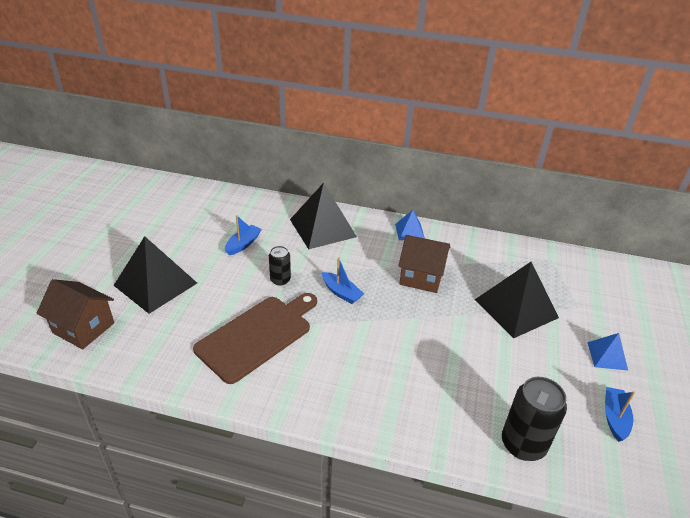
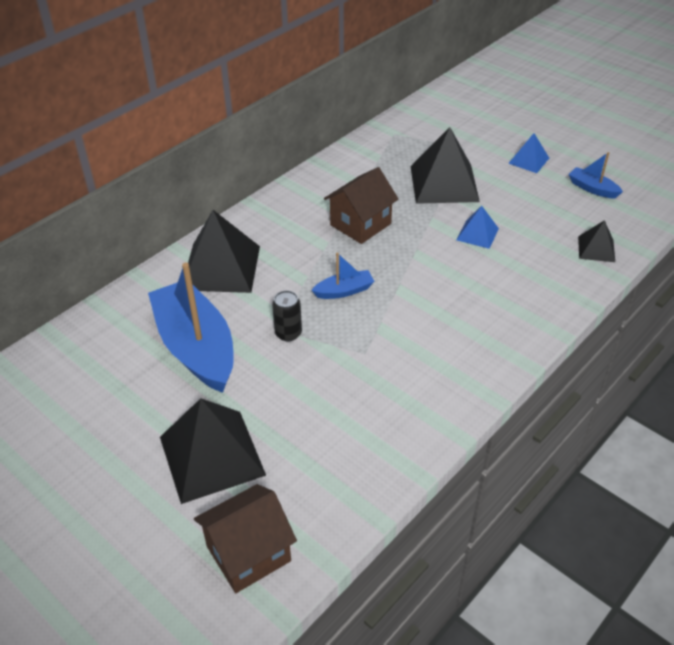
camera: 60 degrees left, 5 degrees up
brown cutting board [193,293,317,384] -> none
blue boat [225,215,262,255] -> blue boat [148,262,234,393], size x2.24
blue pyramid [395,210,425,240] -> blue pyramid moved to [457,206,499,249]
black can [502,377,567,461] -> black pyramid [578,220,615,262]

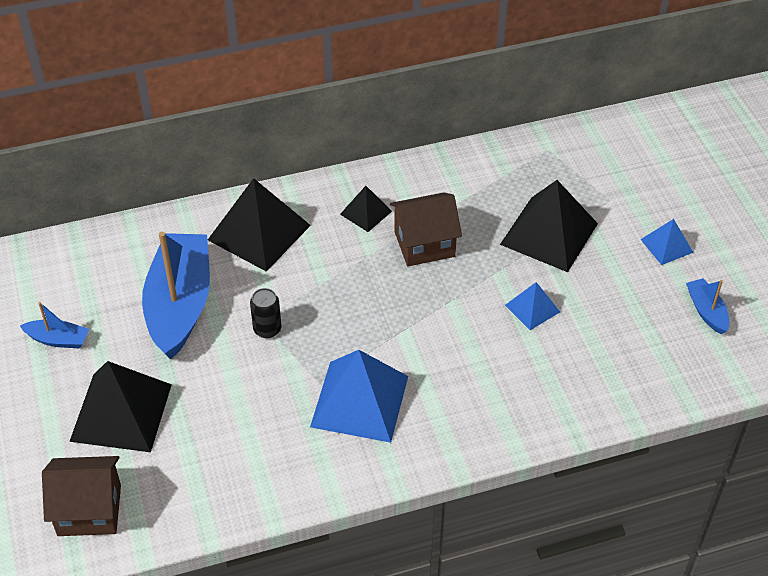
camera: 30 degrees right, 5 degrees up
blue boat [312,253,375,299] -> blue boat moved to [20,302,89,349]
black pyramid [578,220,615,262] -> black pyramid moved to [340,186,392,232]
none -> blue pyramid [310,350,408,443]

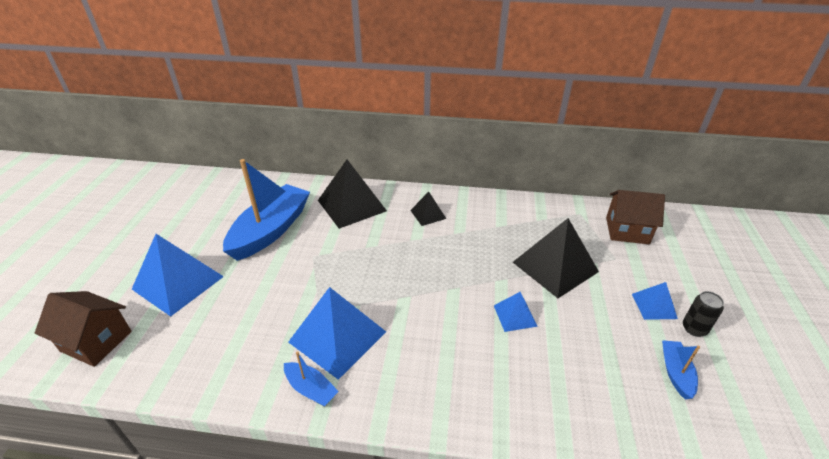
camera: 25 degrees right, 10 degrees down
blue boat [20,302,89,349] -> blue boat moved to [284,351,339,406]
black pyramid [69,361,172,452] -> blue pyramid [132,234,224,317]
black can [250,288,281,338] -> black can moved to [683,291,724,337]
brown house [390,193,462,266] -> brown house moved to [606,190,665,244]

